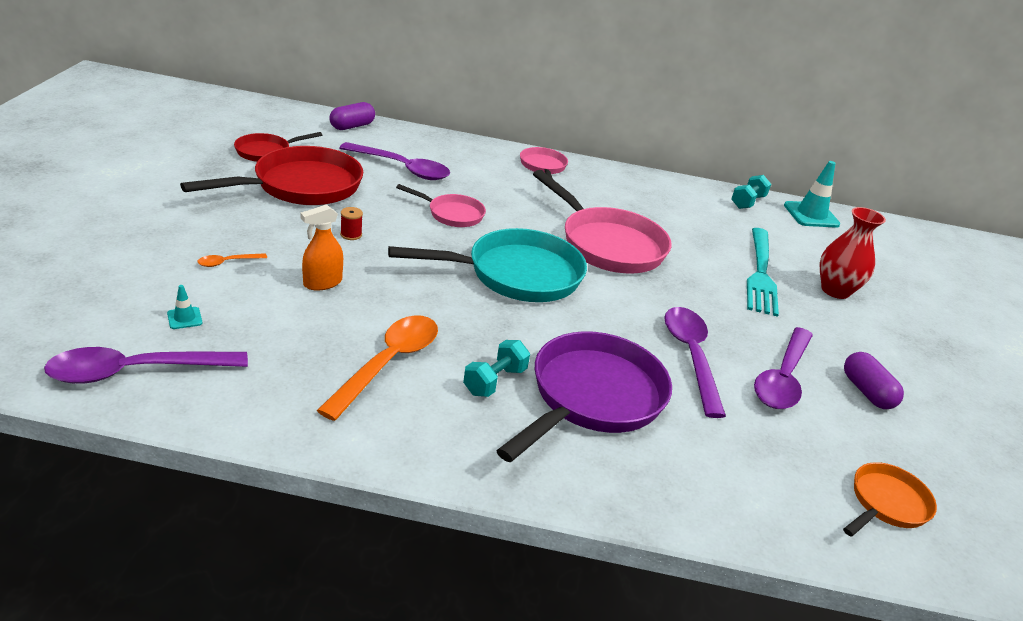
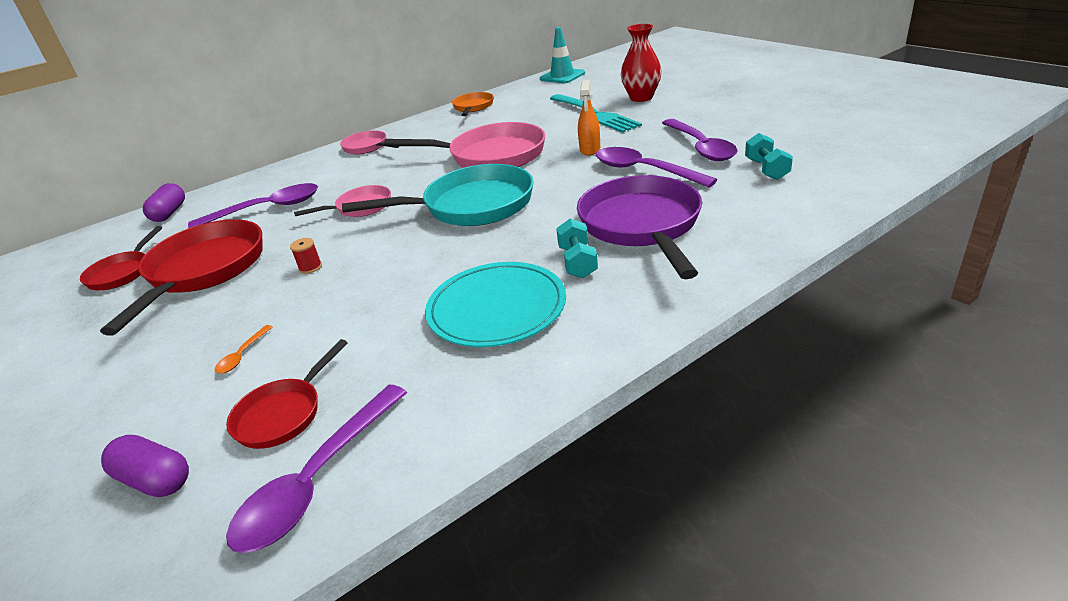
camera: 35 degrees left, 0 degrees up
turquoise traffic cone [167,285,202,329] -> red pan [226,339,348,449]
orange spray bottle [300,205,343,291] -> orange spray bottle moved to [578,80,600,156]
orange spoon [317,315,438,421] -> turquoise plate [425,262,566,347]
turquoise pan [388,228,587,302] -> turquoise pan turned 45 degrees clockwise [342,164,534,226]
turquoise dumbbell [731,175,771,209] -> turquoise dumbbell moved to [745,133,793,180]
orange pan [843,462,937,537] -> orange pan moved to [452,92,494,116]
purple capsule [844,352,904,409] -> purple capsule moved to [101,435,189,497]

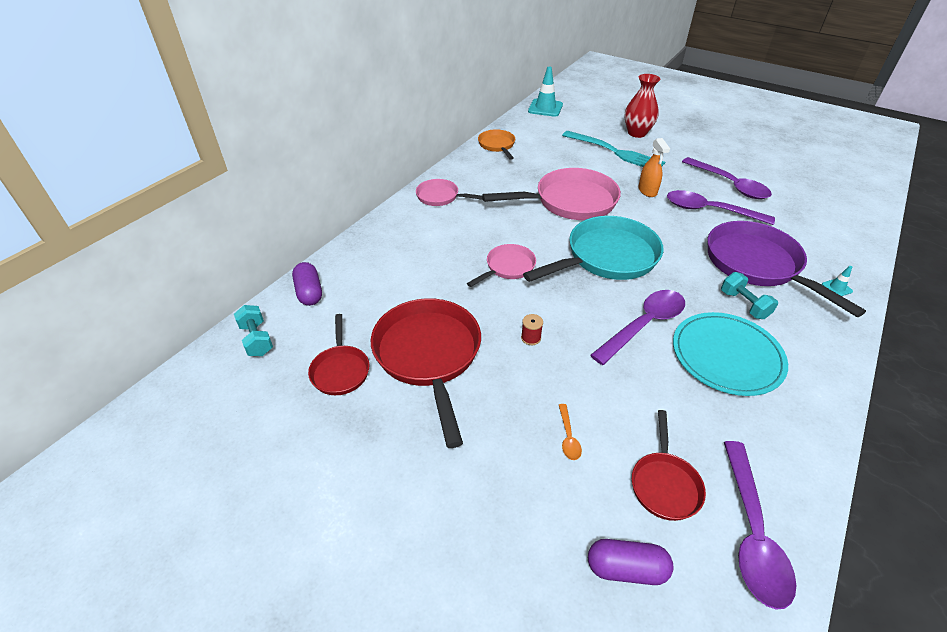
camera: 25 degrees left, 10 degrees up
purple spoon [188,183,318,228] -> purple spoon moved to [590,290,685,365]
turquoise dumbbell [745,133,793,180] -> turquoise dumbbell moved to [234,305,273,356]
none -> turquoise traffic cone [822,266,853,296]

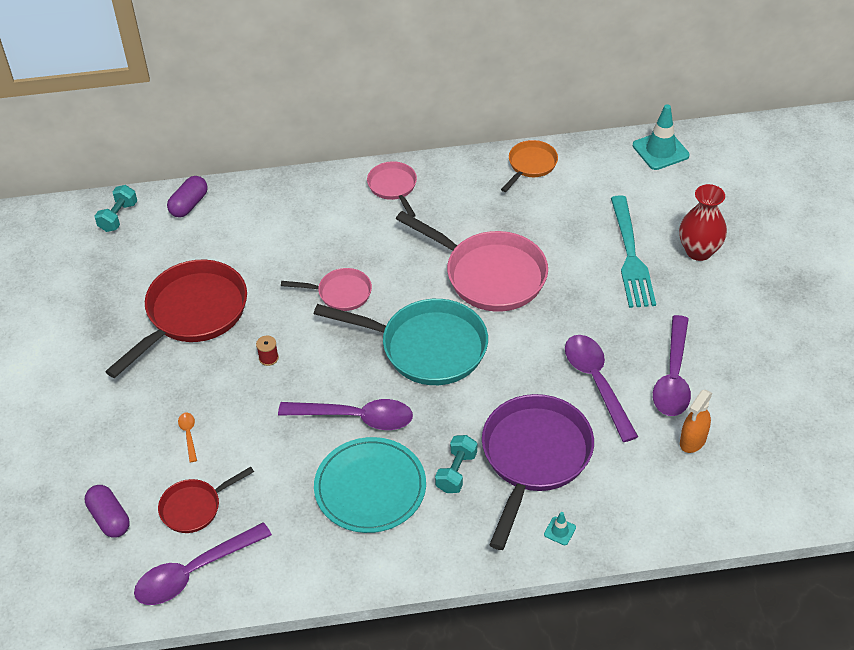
camera: 50 degrees right, 5 degrees up
red pan [308,314,370,395] -> none
orange spoon [559,404,582,460] -> orange spoon turned 120 degrees clockwise [178,413,197,463]
orange spray bottle [638,138,670,197] -> orange spray bottle moved to [680,390,712,453]

